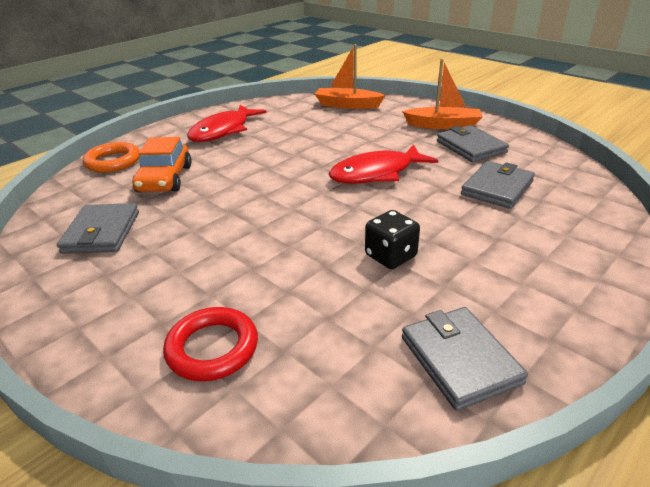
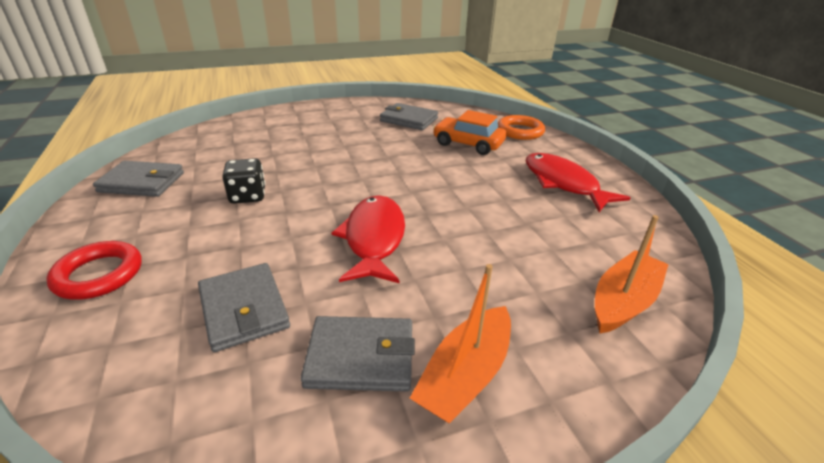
camera: 115 degrees right, 0 degrees up
red ring [163,307,258,381] -> red ring moved to [46,241,142,300]

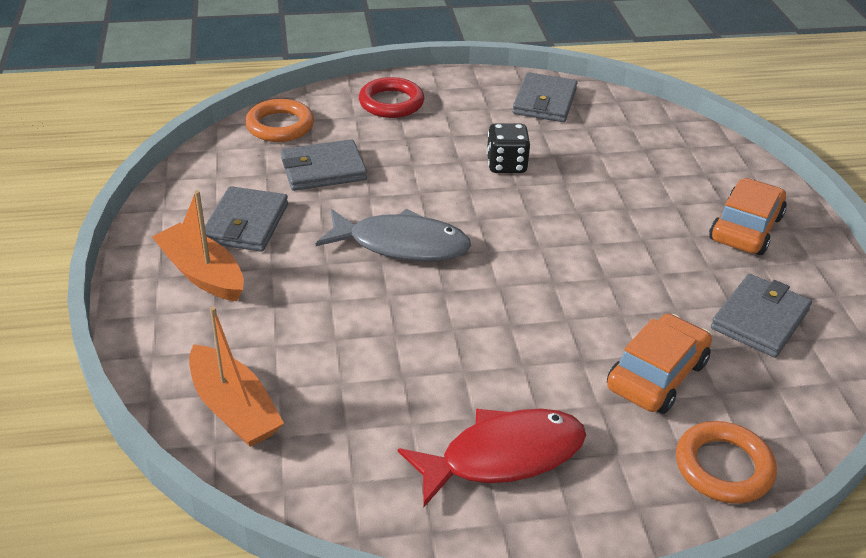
camera: 100 degrees right, 5 degrees up
red fish [332,195,405,283] -> grey fish [316,209,471,261]
none -> orange ring [245,99,314,142]
none -> orange car [709,178,787,255]

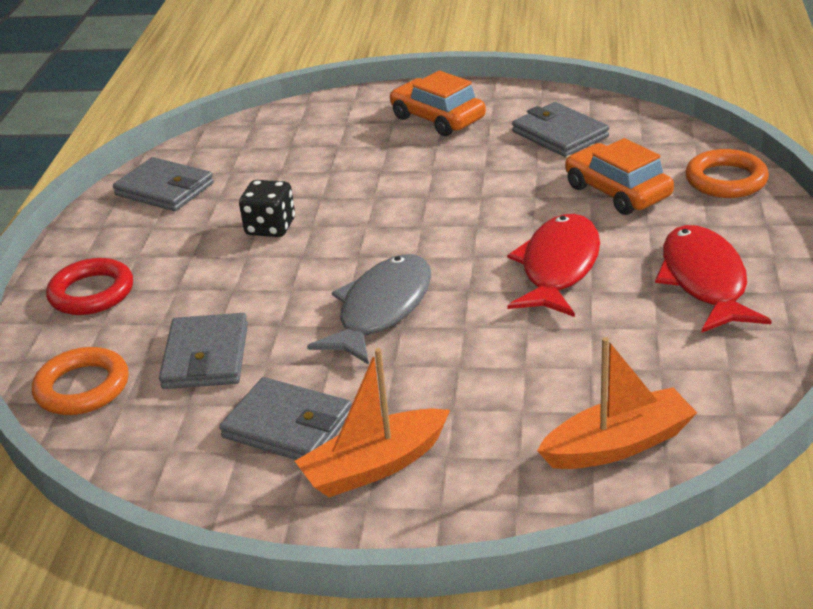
camera: 70 degrees left, 5 degrees down
none -> red fish [507,214,600,317]

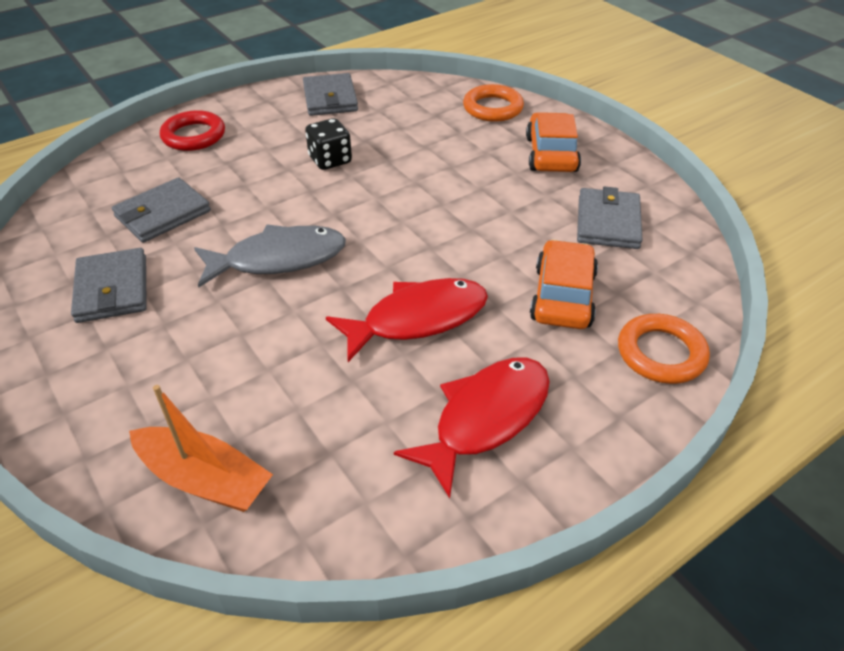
camera: 45 degrees right, 10 degrees up
orange ring [32,347,129,415] -> orange ring moved to [463,84,524,122]
orange boat [295,348,450,497] -> none

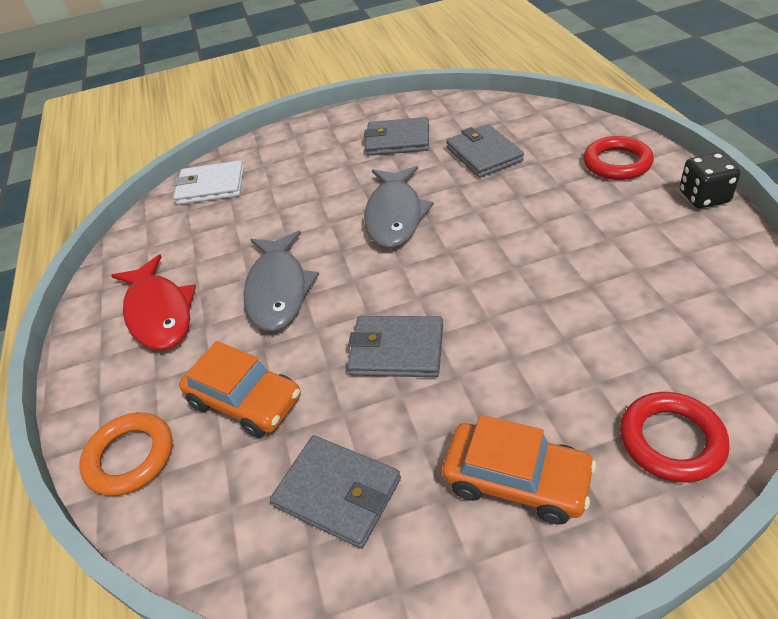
camera: 115 degrees right, 0 degrees up
orange boat [129,385,273,512] -> white wallet [173,160,244,205]
grey wallet [303,73,358,116] -> grey wallet moved to [347,316,443,377]
black dice [305,118,352,170] -> black dice moved to [680,153,740,208]
red fish [326,278,488,362] -> grey fish [243,231,319,331]
orange ring [463,84,524,122] -> red ring [620,392,730,482]

